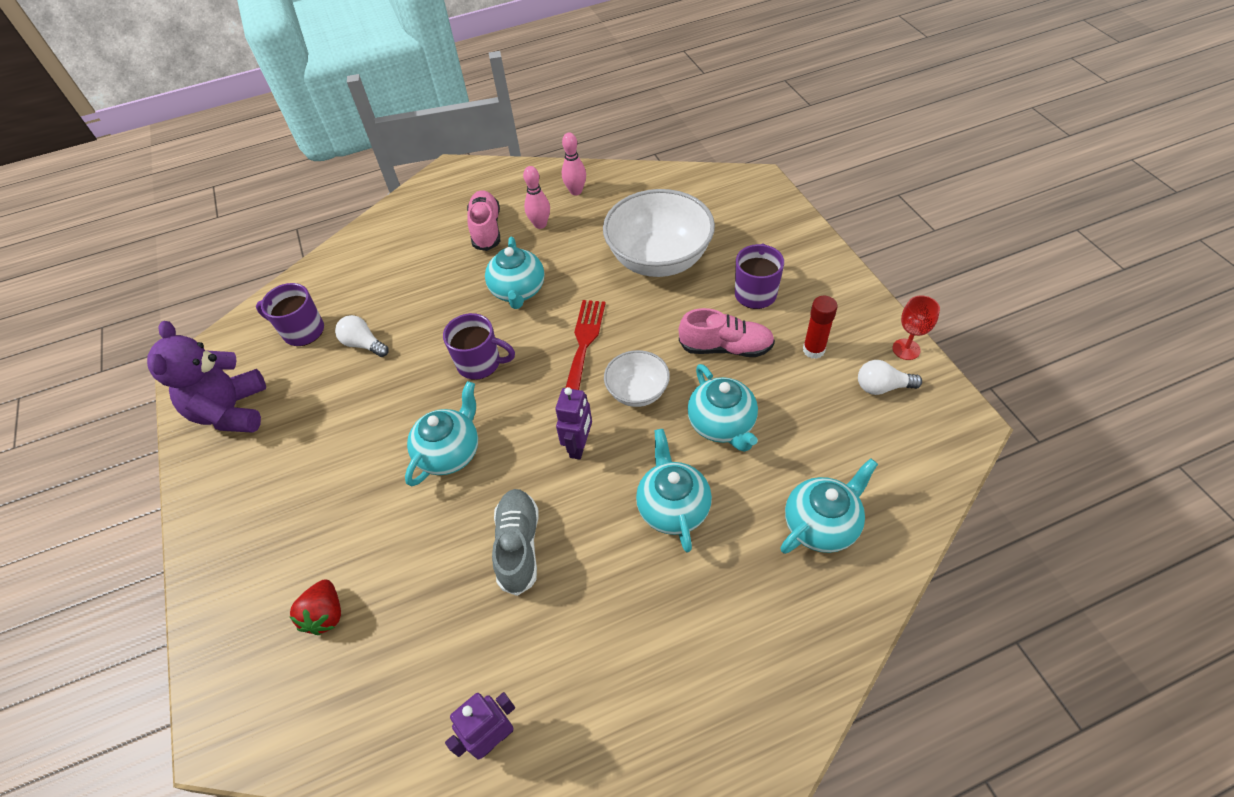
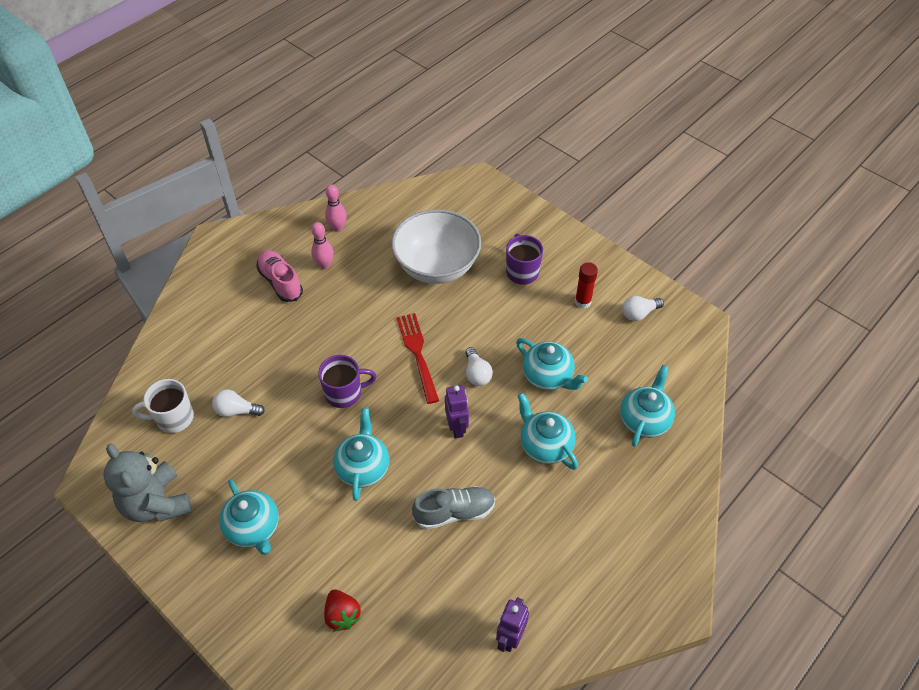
camera: 30 degrees left, 0 degrees up
purple teddy bear [147,321,266,433] -> grey teddy bear [103,443,192,522]
purple mug [256,283,324,346] -> white mug [132,379,194,433]
turquoise teapot [485,237,544,309] -> turquoise teapot moved to [219,479,279,555]
grey shoe [492,489,539,596] -> grey shoe turned 105 degrees clockwise [412,486,495,529]
white bowl [604,350,670,407] -> white light bulb [465,347,493,386]
pink shoe [679,308,775,357] -> none
red goblet [892,295,940,360] -> none

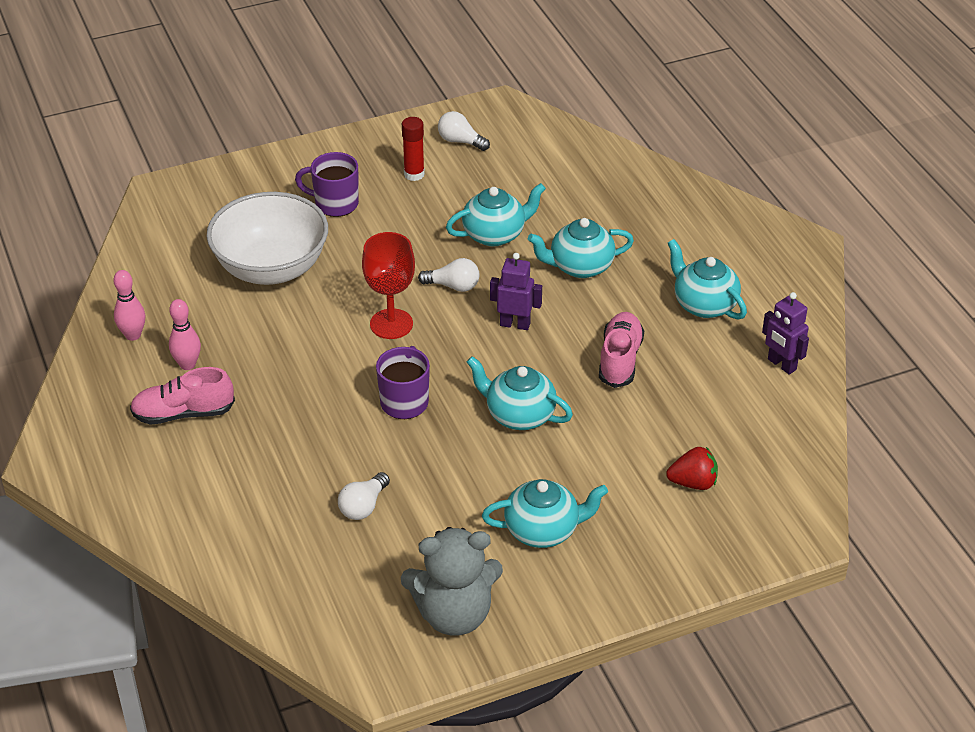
camera: 65 degrees left, 10 degrees down
white mug [132,379,194,433] -> none
red fork [397,313,439,404] -> red goblet [362,232,415,339]
grey shoe [412,486,495,529] -> pink shoe [599,312,644,388]
turquoise teapot [620,365,675,446] -> turquoise teapot moved to [668,239,747,320]
white light bulb [622,296,664,321] -> white light bulb turned 120 degrees clockwise [438,111,490,151]

